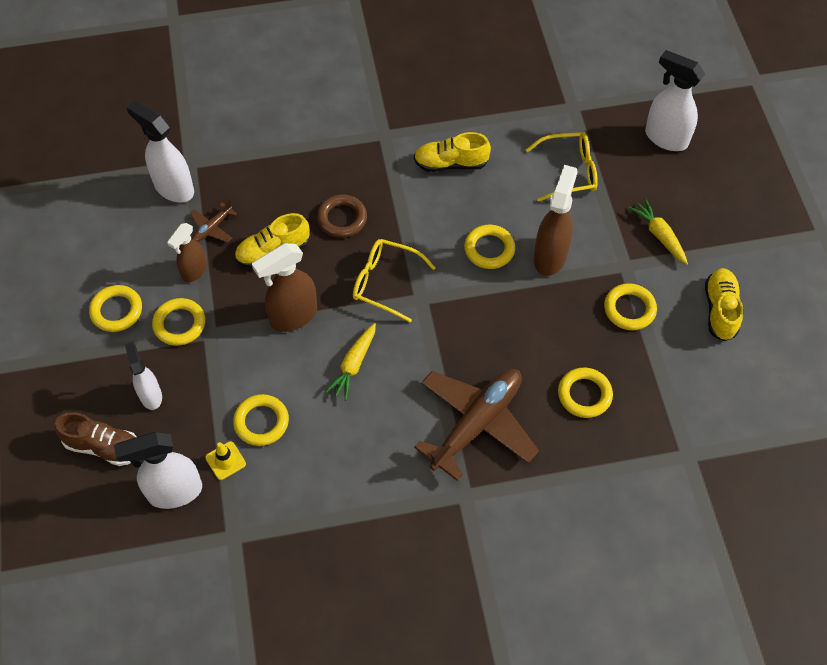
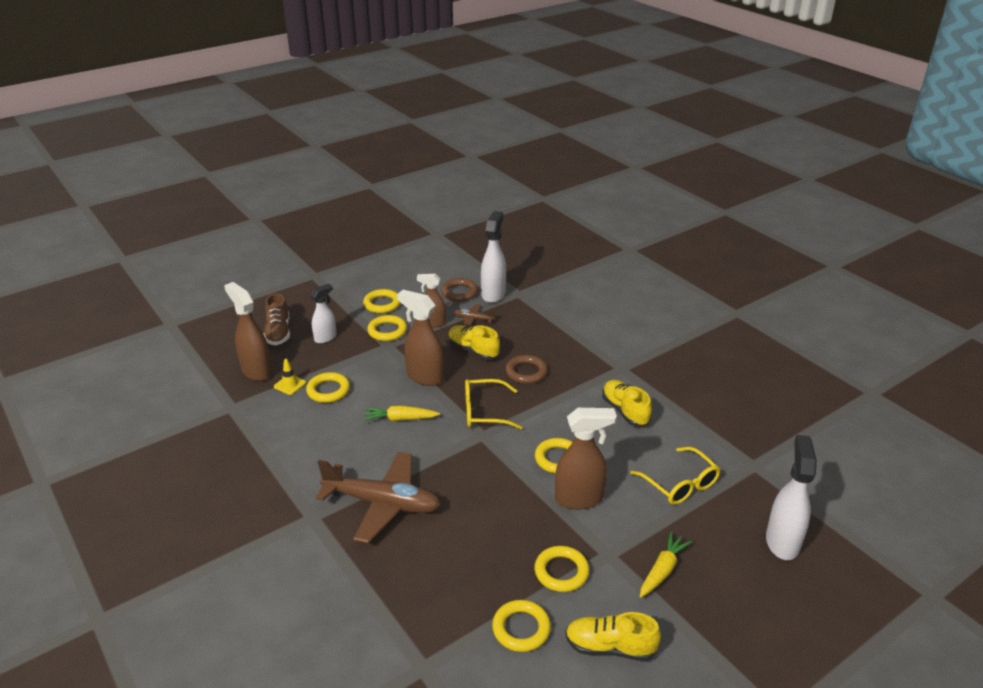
camera: 65 degrees right, 25 degrees down
white spray bottle [114,431,202,509] -> brown spray bottle [224,282,272,381]
yellow glasses [353,239,436,323] -> yellow glasses turned 90 degrees counterclockwise [465,379,523,430]
yellow ring [558,368,613,418] -> yellow ring moved to [492,600,551,652]
yellow shoe [705,268,743,341] -> yellow shoe turned 150 degrees counterclockwise [565,612,661,661]
none -> brown ring [441,278,478,302]

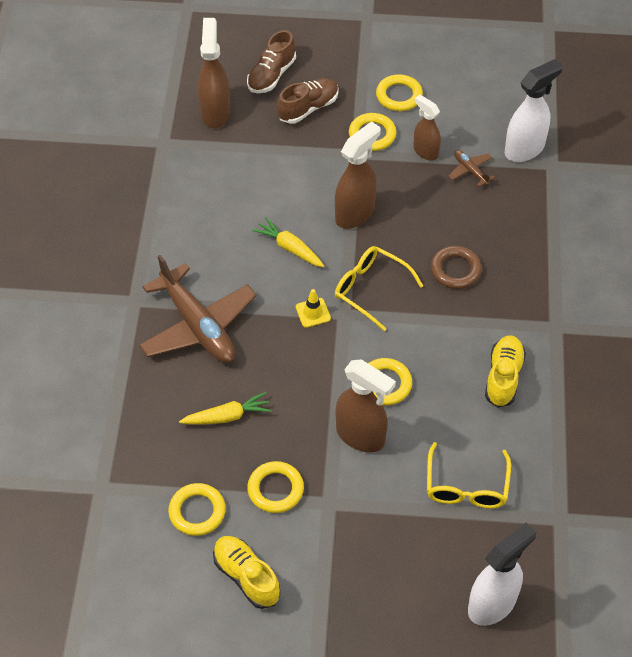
camera: 40 degrees right, 20 degrees up
yellow traffic cone [274,359,306,395] -> yellow traffic cone moved to [296,289,331,328]
yellow ring [306,372,350,403] -> none
white spray bottle [310,284,337,344] -> brown shoe [277,78,339,124]
brown spray bottle [397,290,444,386] -> brown spray bottle turned 60 degrees clockwise [335,121,381,229]
brown ring [441,278,478,302] -> none
yellow shoe [448,325,500,360] -> none
yellow carrot [640,532,692,598] -> yellow carrot moved to [179,392,272,424]

